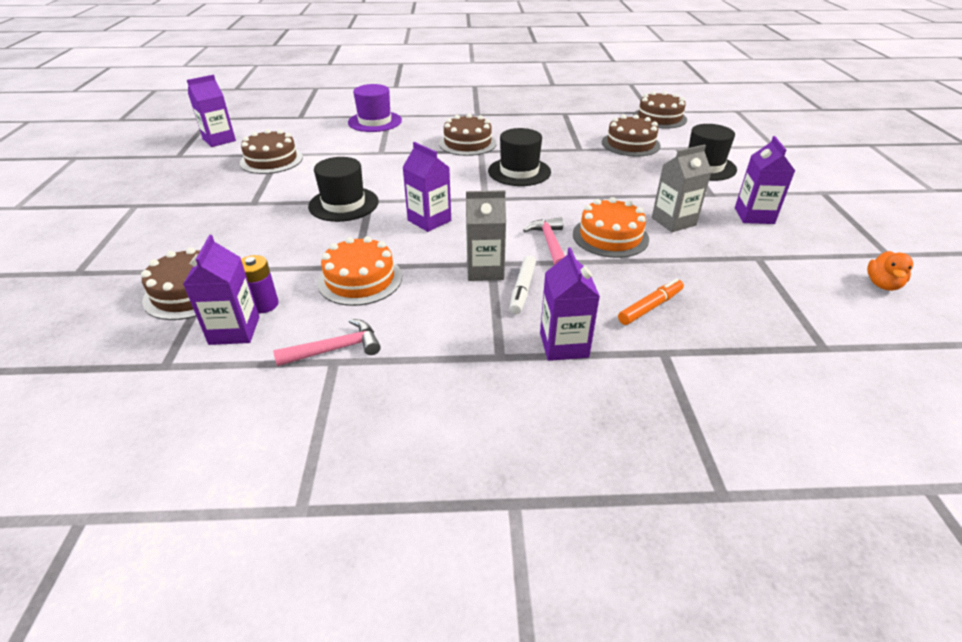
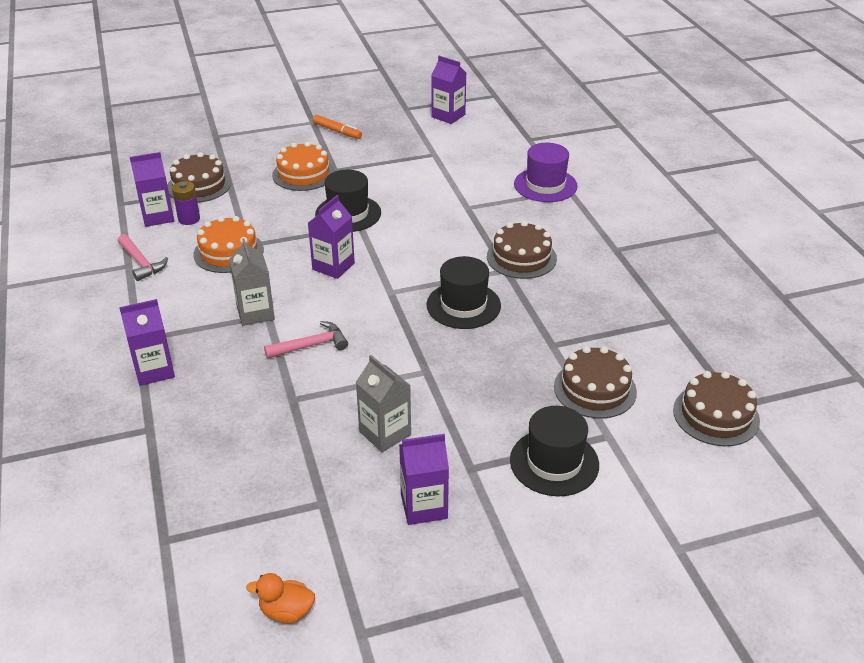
camera: 75 degrees right, 0 degrees up
brown cake [240,129,303,174] -> none
white marker [510,255,536,314] -> none
orange cake [573,197,649,258] -> orange cake moved to [272,142,335,191]
orange marker [618,278,684,325] -> orange marker moved to [313,115,362,139]

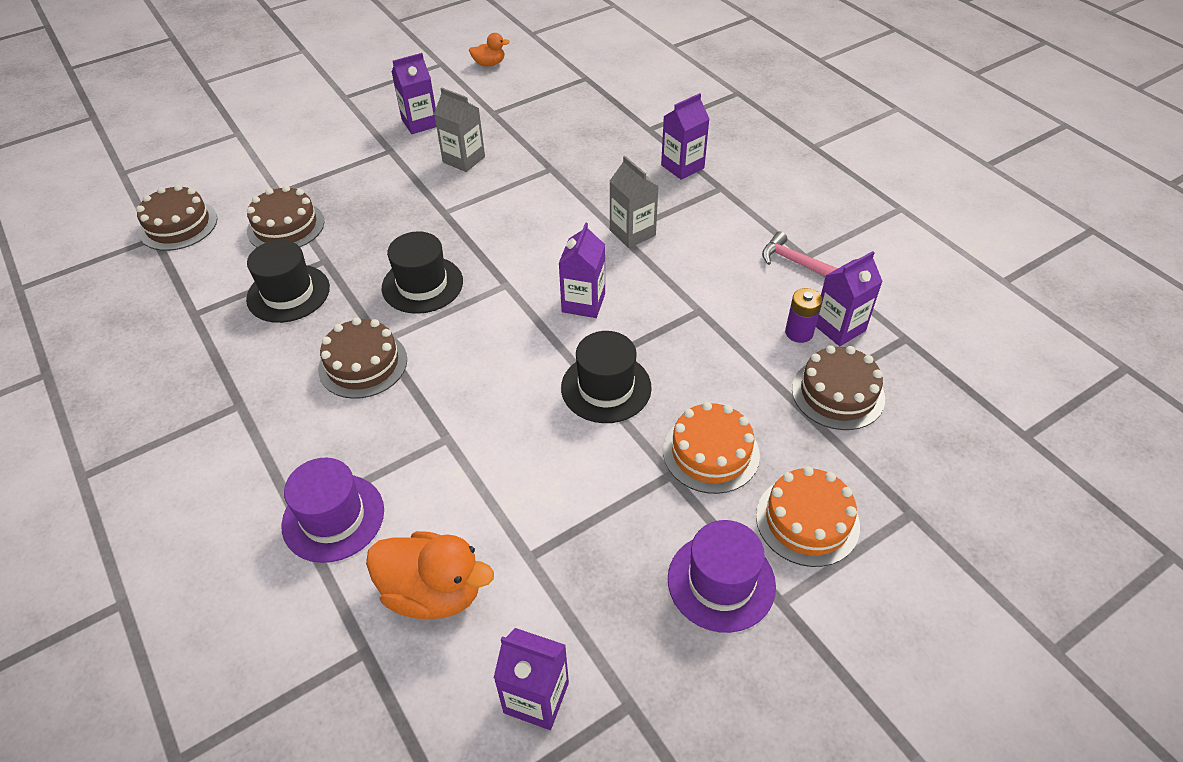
camera: 165 degrees right, 10 degrees up
orange cake [193,216,264,273] -> orange cake moved to [756,466,860,567]
pink hammer [264,321,348,359] -> none
orange marker [313,115,362,139] -> purple hat [668,520,776,633]
black hat [510,406,599,496] -> black hat moved to [246,240,330,323]
none -> orange duck [366,531,494,619]

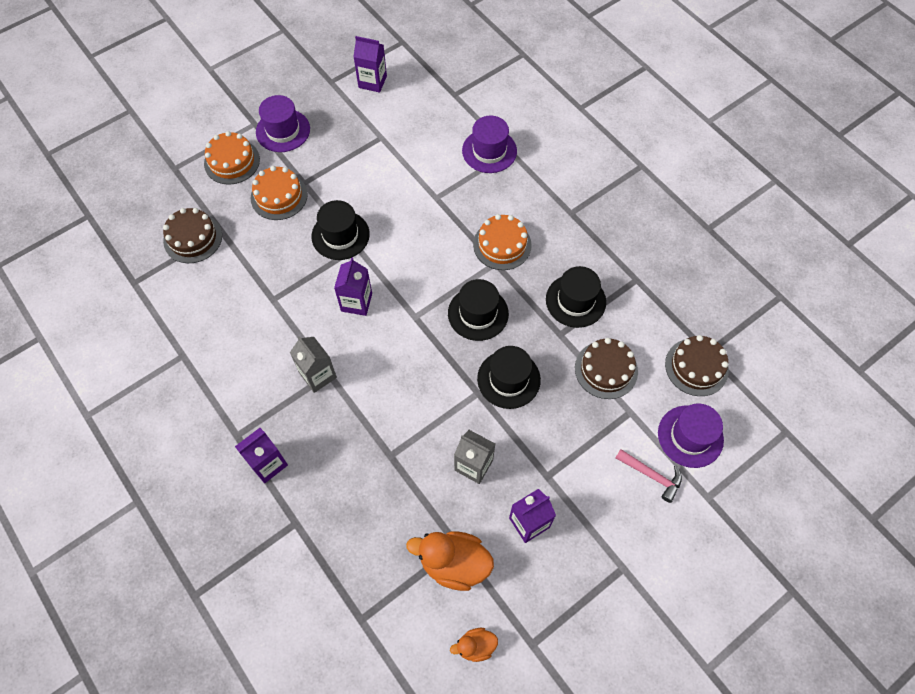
camera: 175 degrees right, 15 degrees up
brown cake [318,317,407,399] -> orange cake [473,214,532,270]
orange duck [366,531,494,619] -> orange duck moved to [406,531,494,591]
pink hammer [762,231,838,277] -> pink hammer moved to [616,449,682,503]
purple battery [785,288,822,343] -> none
purple carton [816,251,883,346] -> none
none -> black hat [477,346,541,409]
none -> purple hat [658,404,724,468]

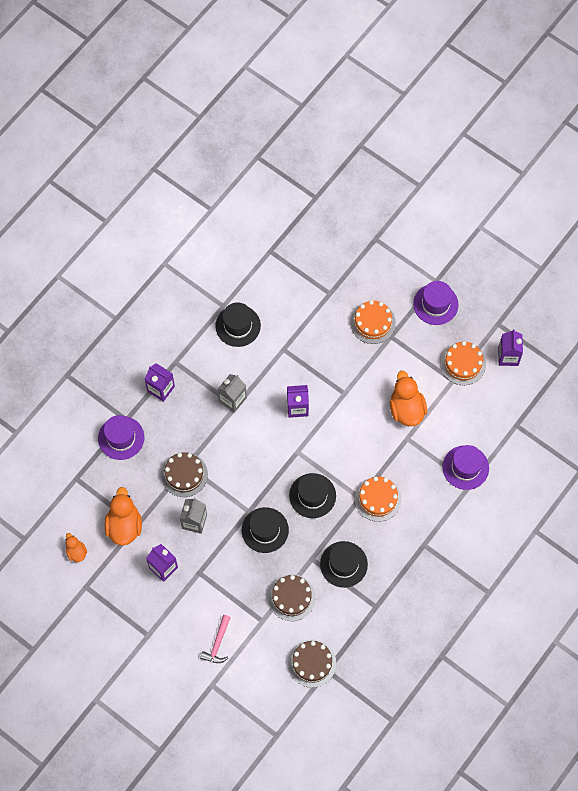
camera: 75 degrees right, 5 degrees up
brown cake [163,208,222,263] -> brown cake moved to [161,452,208,497]
orange cake [204,131,260,185] -> orange cake moved to [440,341,486,385]
black hat [312,200,370,260] -> black hat moved to [215,302,261,347]
purple hat [658,404,724,468] -> purple hat moved to [98,415,144,460]
none -> orange duck [390,371,427,426]

